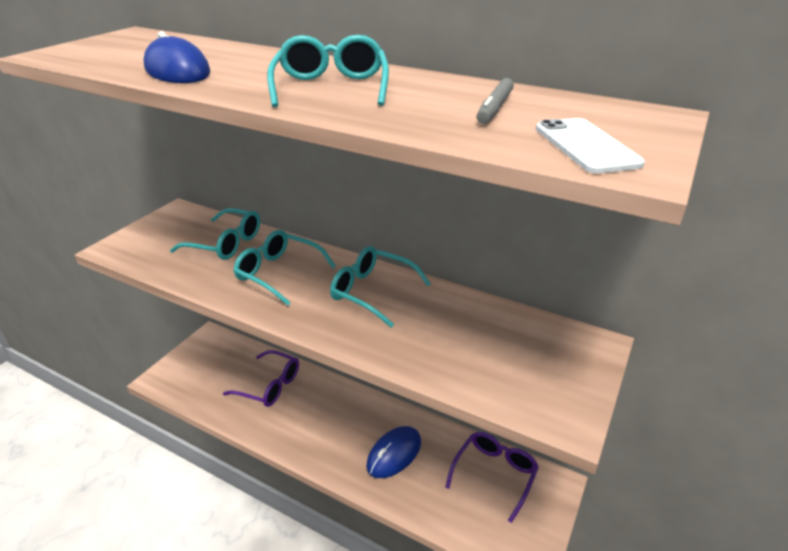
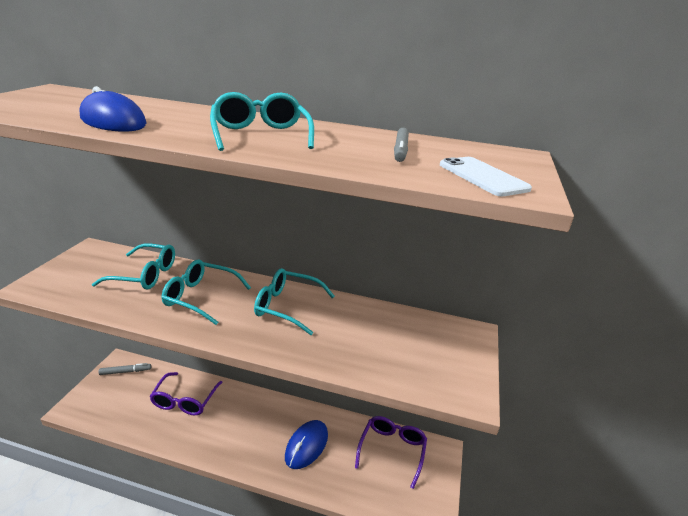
camera: 15 degrees left, 5 degrees down
purple glasses [223,350,299,407] -> purple glasses turned 90 degrees clockwise [150,372,223,415]
none -> grey marker [99,363,151,375]

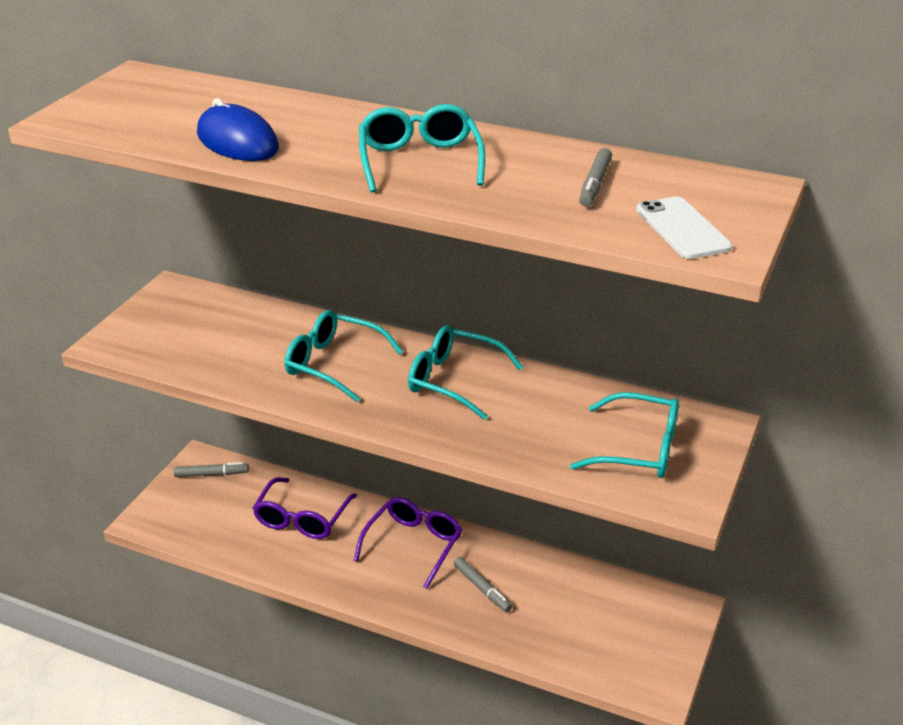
camera: 10 degrees right, 5 degrees up
turquoise glasses [92,243,175,290] -> turquoise glasses moved to [570,392,679,478]
blue mouse [285,420,328,469] -> grey marker [454,557,512,612]
purple glasses [355,416,427,489] -> purple glasses moved to [354,497,462,589]

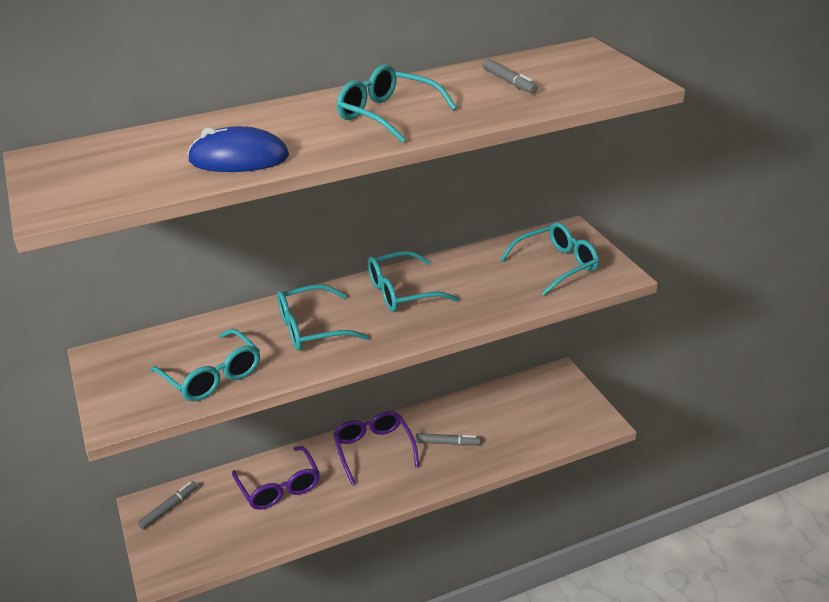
camera: 45 degrees left, 0 degrees up
white phone [636,197,732,259] -> none
none -> turquoise glasses [150,329,260,402]

